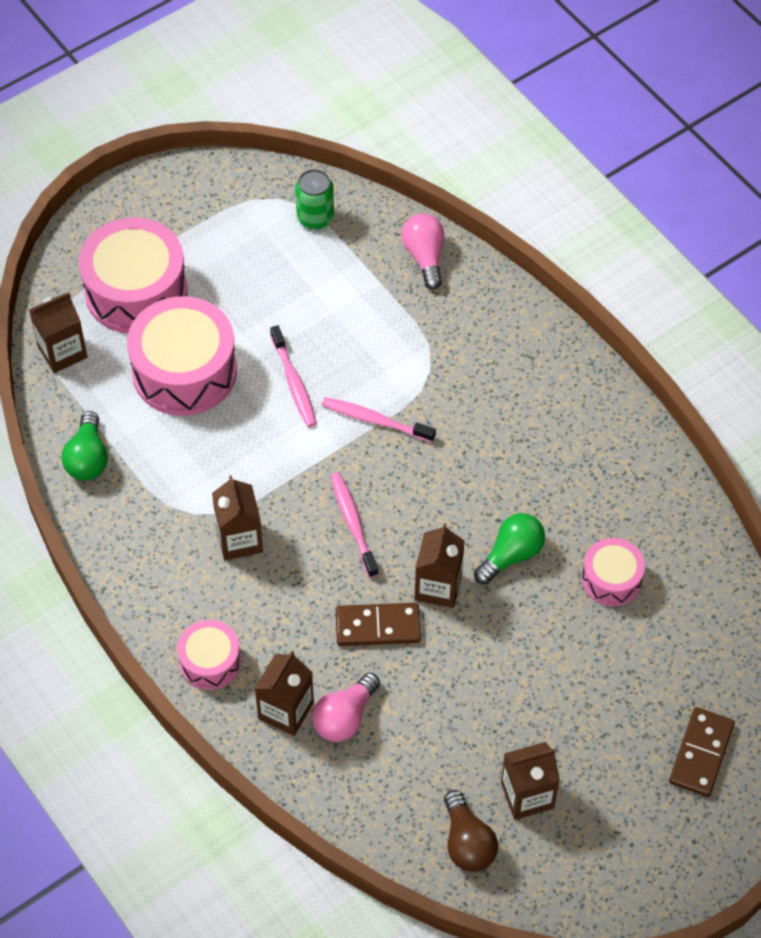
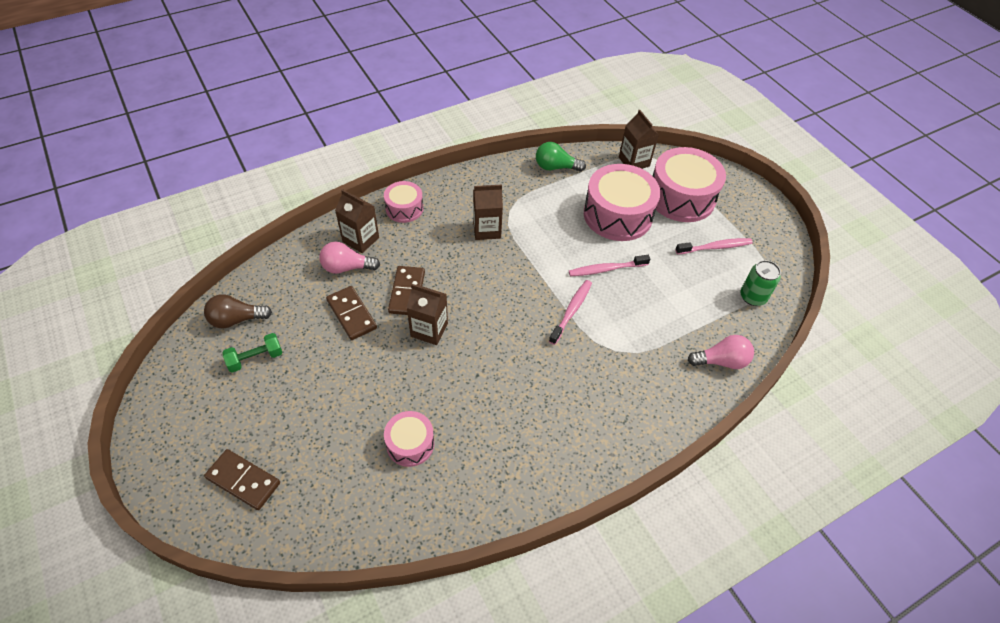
camera: 95 degrees right, 5 degrees down
pink light bulb [312,673,380,742] -> pink light bulb turned 45 degrees counterclockwise [319,241,380,274]
pink toothbrush [330,473,379,578] -> pink toothbrush moved to [675,238,753,254]
green light bulb [474,513,545,584] -> none
brown carton [501,742,560,820] -> green dumbbell [222,333,282,373]
none -> brown domino [326,286,377,340]

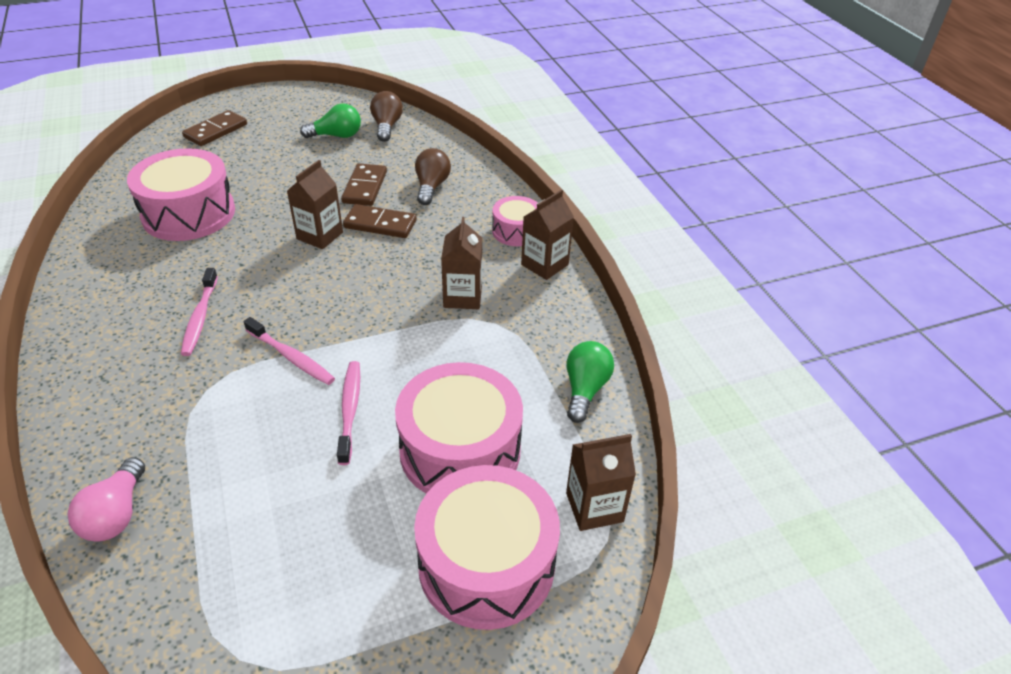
camera: 100 degrees right, 10 degrees down
green dumbbell [222,333,282,373] -> green light bulb [300,103,361,138]
pink light bulb [319,241,380,274] -> brown light bulb [415,148,451,205]
brown domino [326,286,377,340] -> brown domino turned 60 degrees counterclockwise [341,163,387,206]
brown carton [335,189,379,253] -> brown carton moved to [521,190,574,280]
pink drum [384,411,434,467] -> pink drum [127,148,235,241], size x1.85
pink toothbrush [675,238,753,254] -> pink toothbrush moved to [181,268,218,356]
green can [740,260,781,306] -> none

